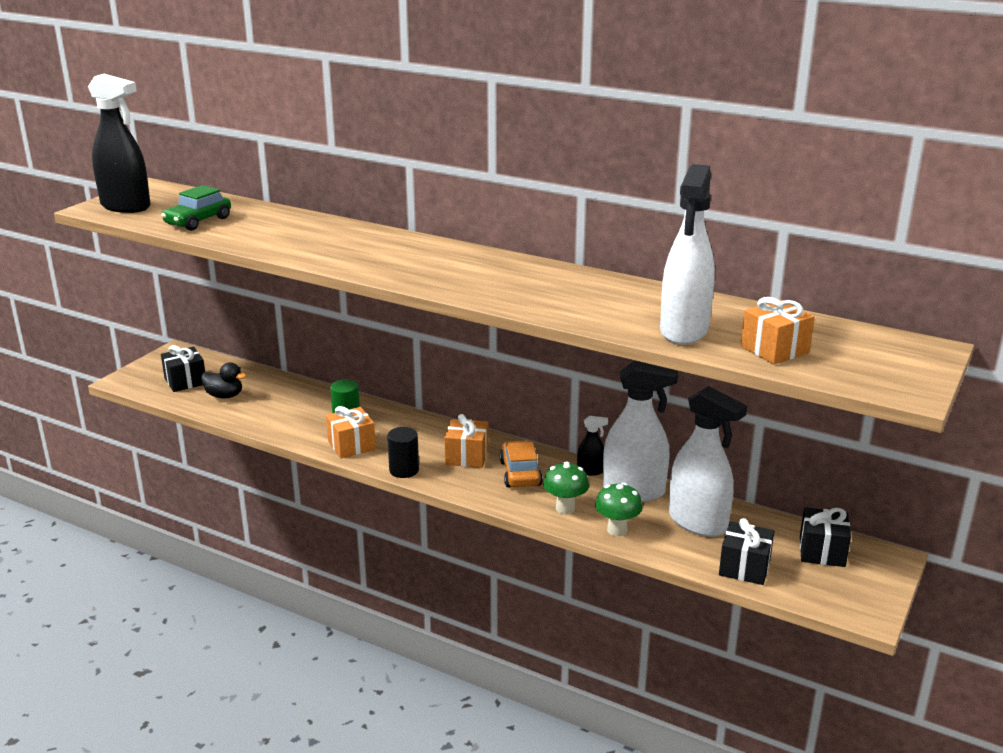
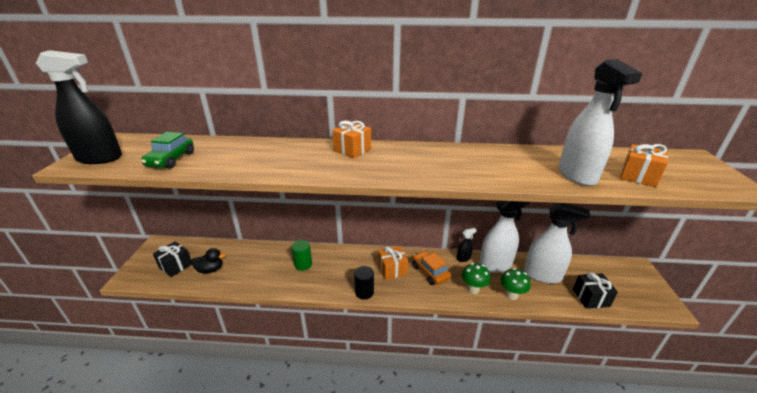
camera: 25 degrees left, 5 degrees up
orange gift [326,406,376,459] -> orange gift moved to [332,121,371,159]
black gift [800,507,851,567] -> none

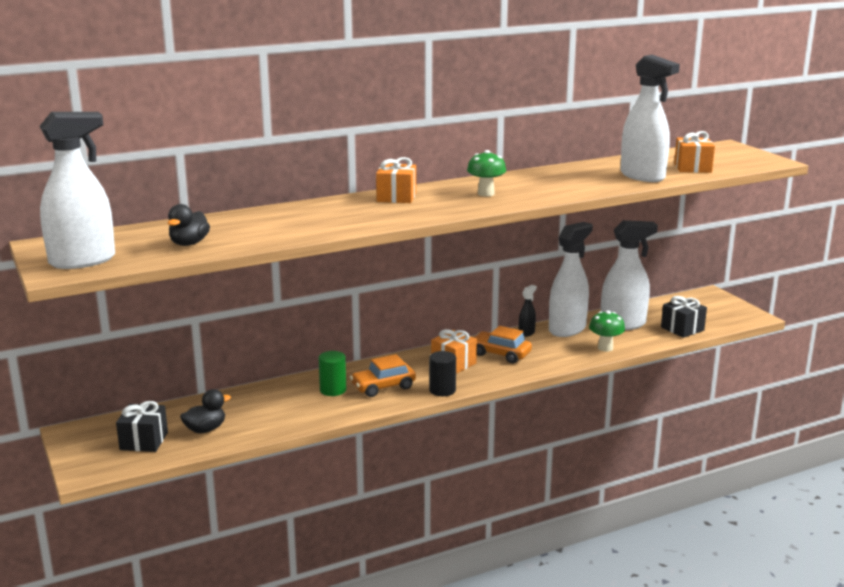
camera: 30 degrees left, 10 degrees down
black spray bottle [36,50,122,164] -> white spray bottle [40,112,115,269]
green car [141,132,194,169] -> black duck [168,204,210,246]
green mushroom [462,263,490,294] -> green mushroom moved to [467,150,506,197]
none -> orange car [350,354,416,397]

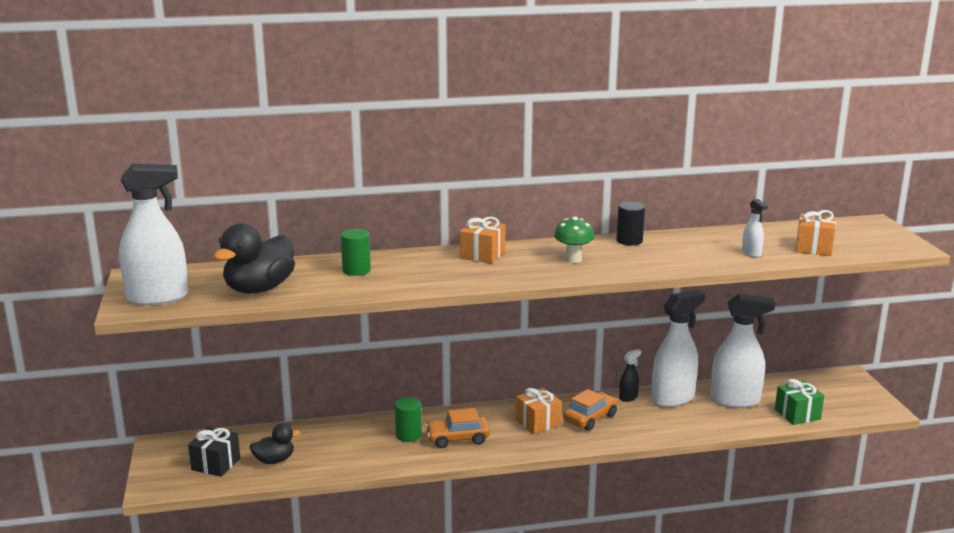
camera: 15 degrees right, 0 degrees up
black duck [168,204,210,246] -> black duck [213,223,295,294], size x1.77
black cylinder [429,351,456,396] -> black cylinder moved to [616,202,645,246]
orange car [474,326,532,363] -> orange car turned 90 degrees clockwise [563,389,618,431]
green mushroom [589,311,625,352] -> none
white spray bottle [620,55,680,182] -> white spray bottle [742,199,768,258], size x0.45
black gift [661,296,707,338] -> green gift [775,379,824,425]
none -> green cylinder [341,229,371,276]

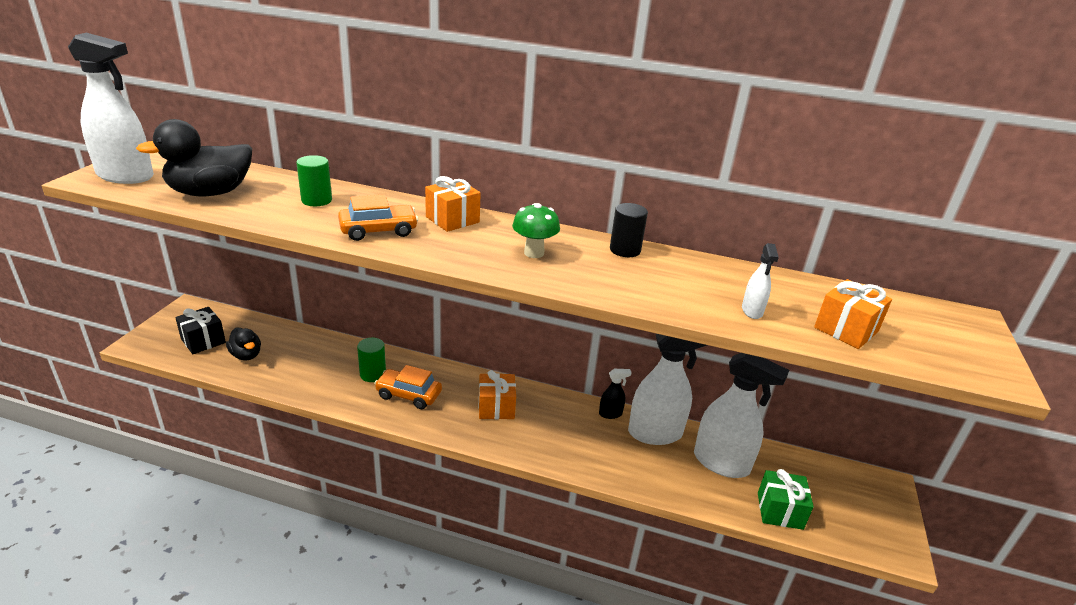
camera: 25 degrees right, 10 degrees up
black duck [249,423,300,464] -> black duck turned 45 degrees clockwise [226,328,261,360]
orange car [563,389,618,431] -> orange car moved to [338,195,418,241]

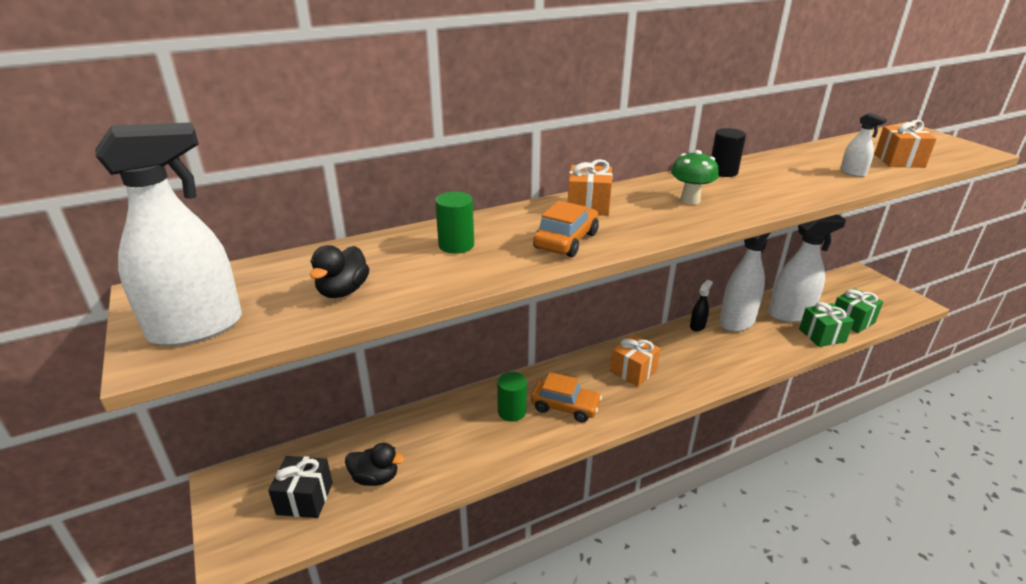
camera: 40 degrees left, 0 degrees up
black duck [136,119,252,196] -> black duck [310,245,369,298], size x0.56
orange car [374,365,442,409] -> orange car turned 135 degrees counterclockwise [531,372,602,422]
none -> green gift [799,302,854,347]

